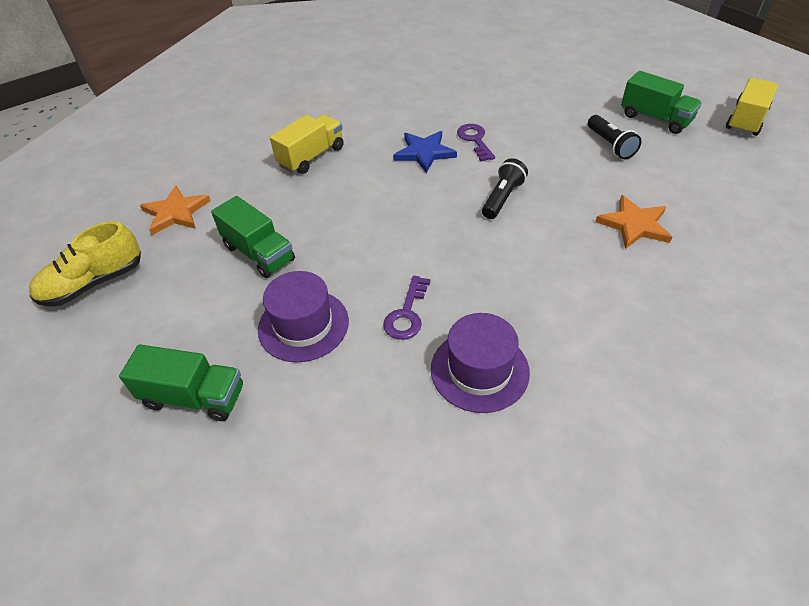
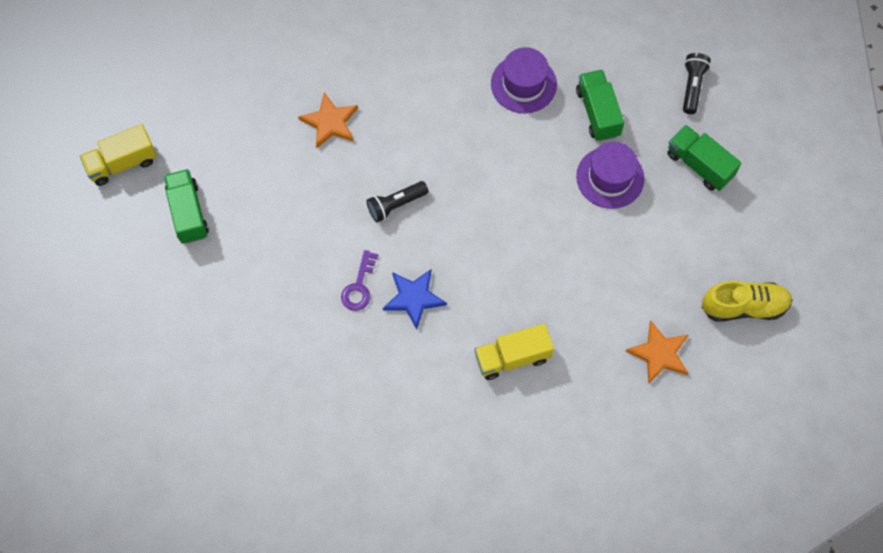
camera: 150 degrees left, 20 degrees up
green truck [211,196,295,278] -> green truck moved to [576,69,624,141]
purple key [383,276,431,340] -> none
black flashlight [588,115,641,159] -> black flashlight moved to [683,53,711,114]

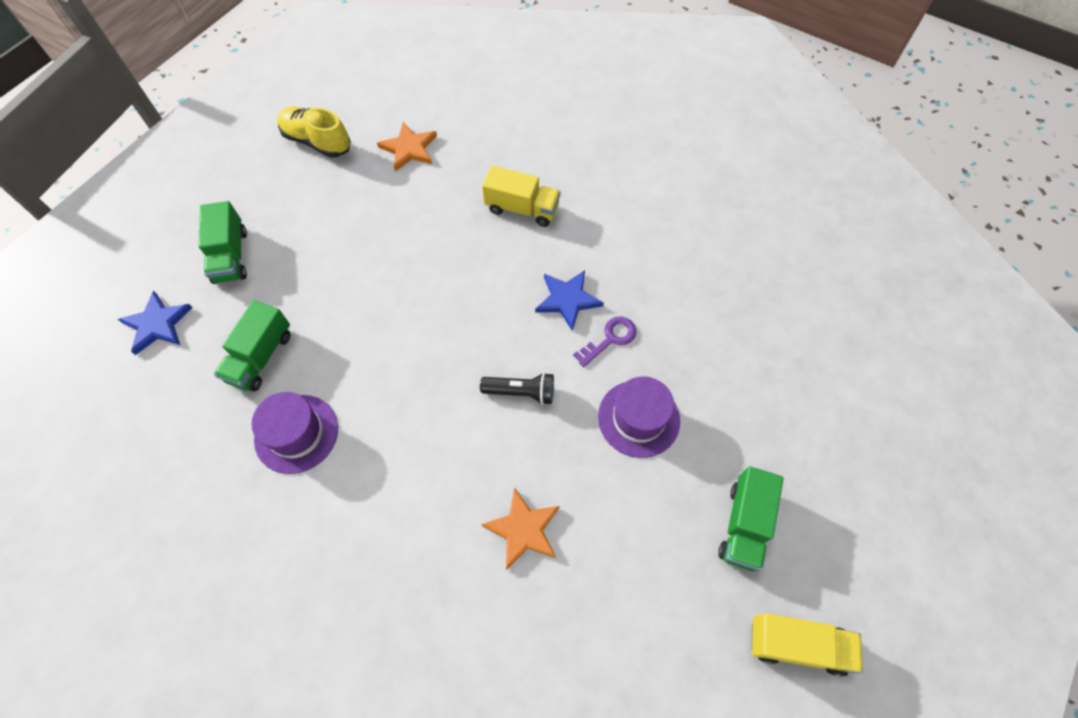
camera: 145 degrees left, 5 degrees down
purple hat [576,142,645,209] -> purple hat moved to [598,376,680,458]
black flashlight [683,53,711,114] -> blue star [118,291,193,355]

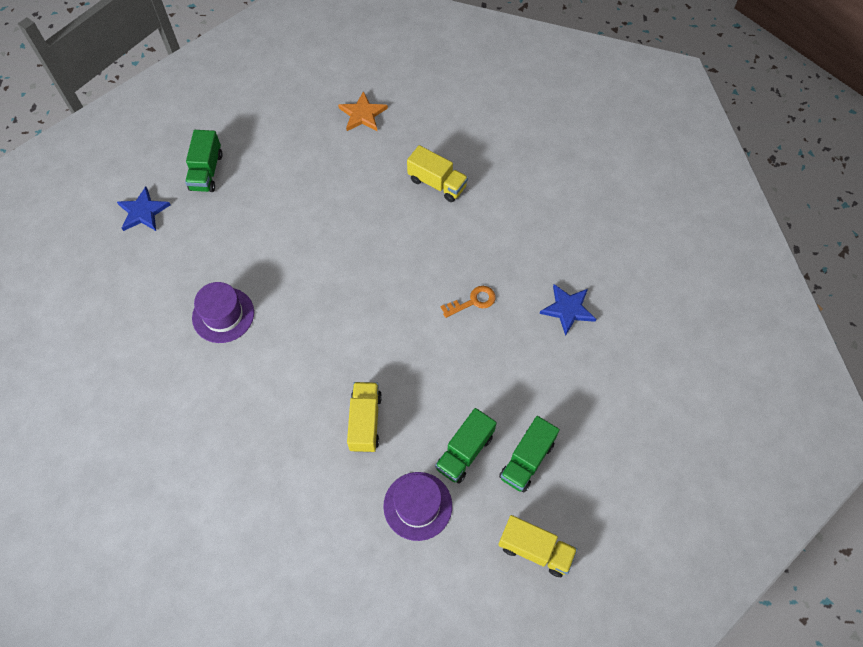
camera: 15 degrees right, 0 degrees up
green truck [214,300,290,392] -> green truck moved to [435,408,497,484]
yellow shoe [277,107,351,158] -> none
black flashlight [480,372,554,405] -> none
orange star [481,487,560,570] -> yellow truck [347,382,382,452]
blue star [535,270,604,331] -> blue star moved to [539,284,596,336]
purple key [573,316,637,367] -> orange key [441,286,496,318]
purple hat [598,376,680,458] -> purple hat moved to [383,472,452,541]

